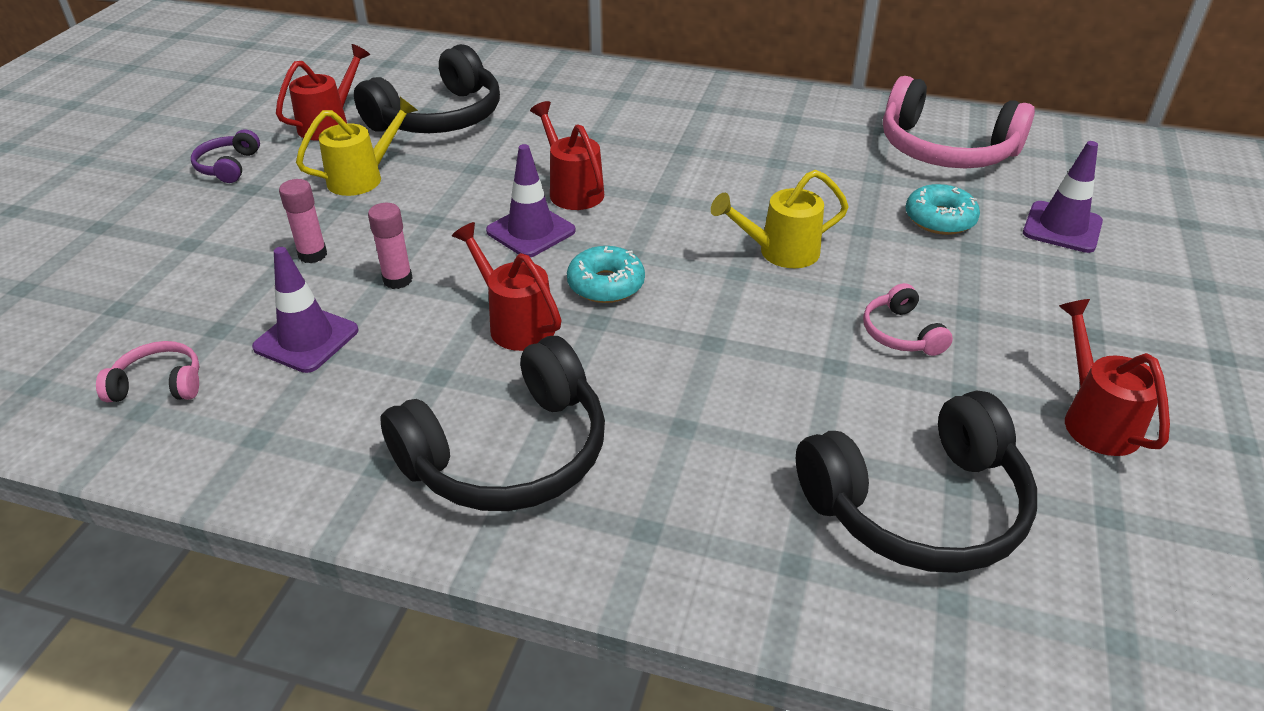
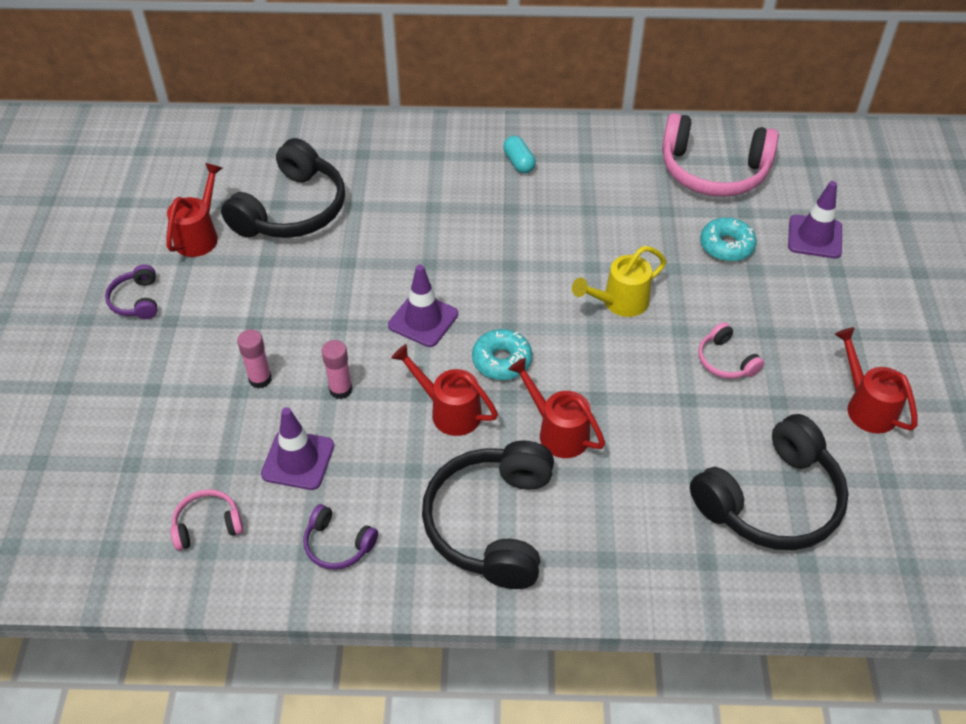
camera: 15 degrees left, 10 degrees up
yellow watering can [296,97,418,196] -> none
black headphones [381,336,605,511] -> black headphones turned 150 degrees clockwise [422,440,554,589]
red watering can [530,101,604,210] -> red watering can moved to [509,358,605,458]
none -> purple headphones [303,504,378,570]
none -> turquoise capsule [503,135,536,174]

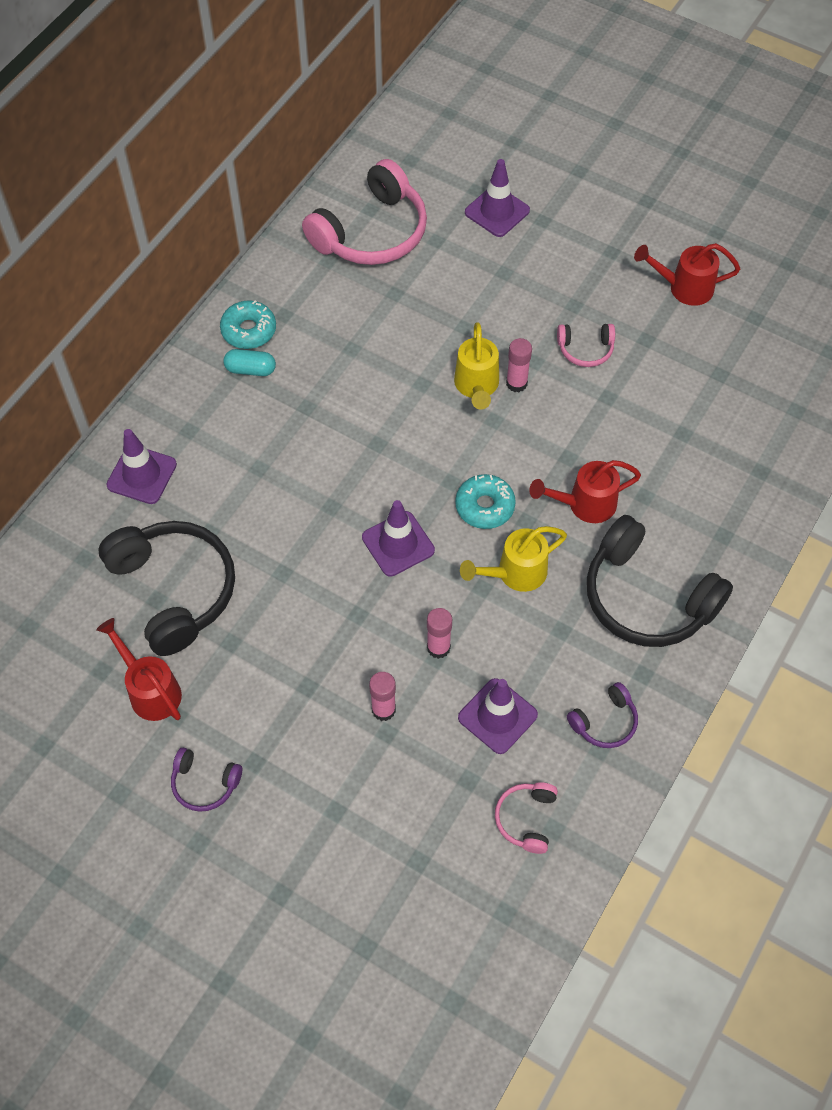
camera: 60 degrees left, 10 degrees up
red watering can [391,344,498,436] -> yellow watering can [460,526,567,592]
black headphones [690,414,849,550] -> none
turquoise donut [700,217,756,262] -> turquoise donut moved to [220,300,276,349]
none -> purple traffic cone [106,429,177,504]
none -> pink glue stick [506,338,532,392]

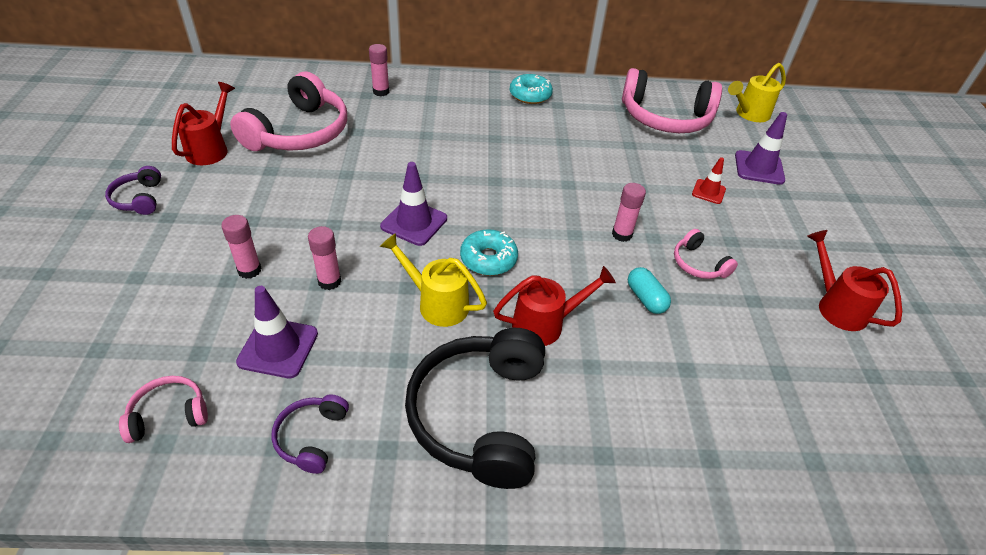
camera: 55 degrees right, 15 degrees down
black headphones [99,521,235,656] -> pink headphones [230,72,347,151]
purple traffic cone [106,429,177,504] -> pink glue stick [369,44,389,96]
turquoise capsule [223,349,276,376] -> turquoise capsule moved to [628,267,671,314]
yellow watering can [454,322,499,410] -> yellow watering can moved to [728,63,786,122]
red watering can [529,460,641,523] -> red watering can turned 120 degrees clockwise [493,266,616,346]
purple headphones [567,682,638,748] -> purple headphones turned 75 degrees clockwise [271,394,349,474]
none -> red traffic cone [692,157,726,204]

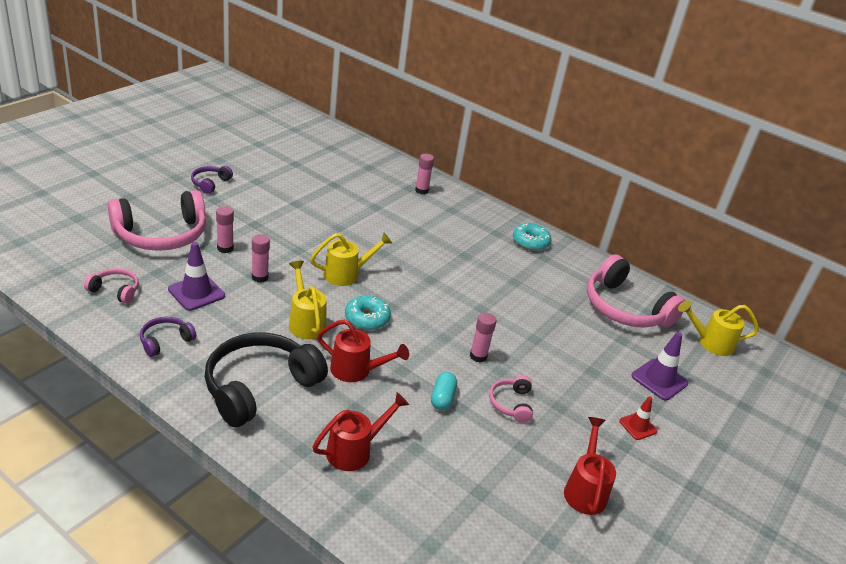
camera: 35 degrees right, 10 degrees down
red watering can [172,82,235,165] -> red watering can moved to [312,392,409,471]
pink headphones [230,72,347,151] -> pink headphones moved to [108,190,206,251]
purple traffic cone [380,162,447,246] -> yellow watering can [310,233,392,286]
red traffic cone [692,157,726,204] -> red traffic cone moved to [619,396,657,440]

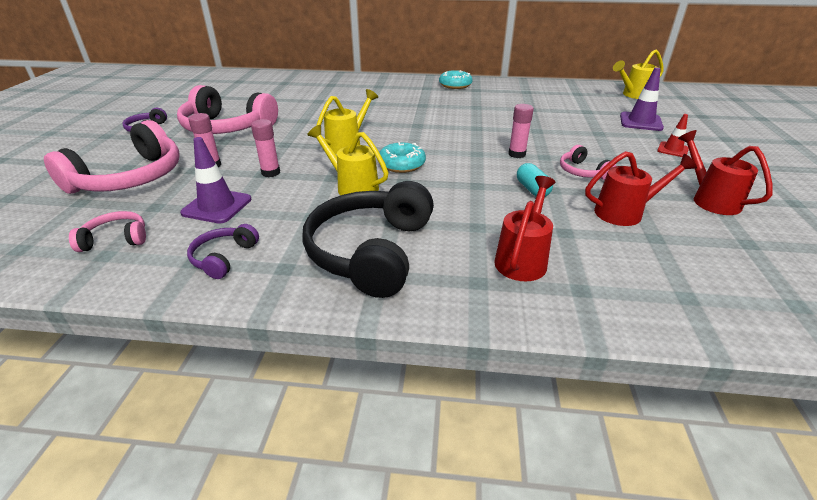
camera: 25 degrees left, 0 degrees up
red watering can [317,319,409,382] -> red watering can moved to [585,151,697,226]
pink glue stick [415,154,434,194] -> none
pink headphones [587,254,685,328] -> pink headphones moved to [177,85,278,134]

